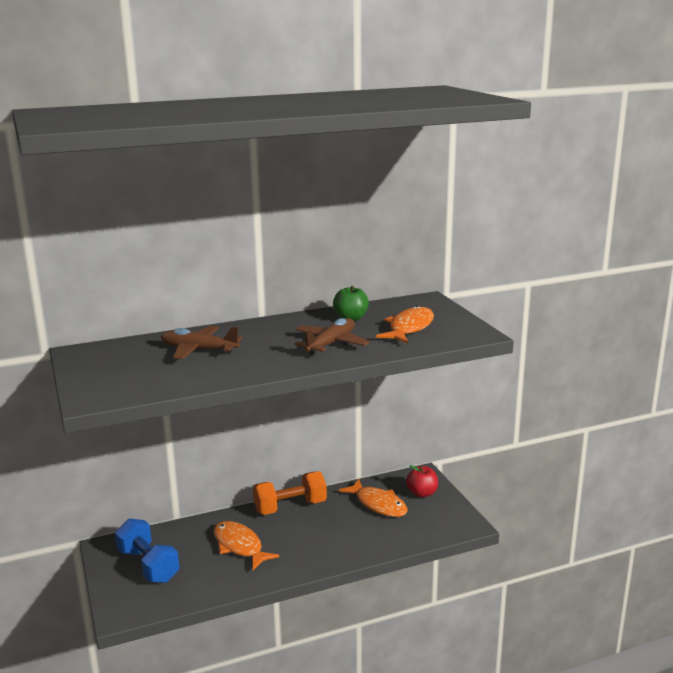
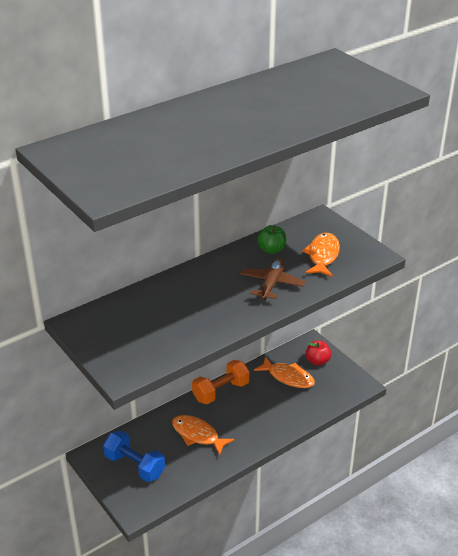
camera: 15 degrees left, 15 degrees up
brown plane [161,326,242,359] -> none

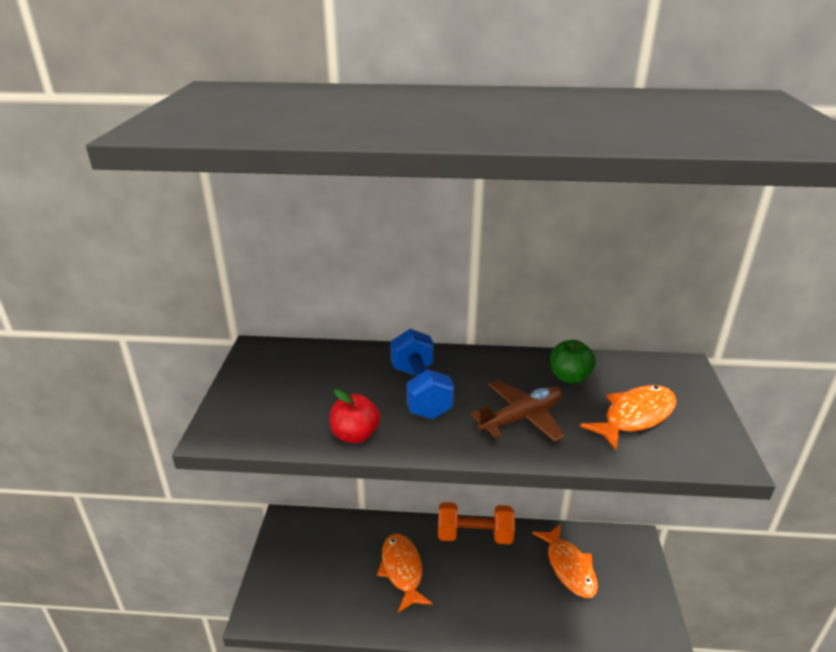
camera: 40 degrees right, 5 degrees down
blue dumbbell [103,430,165,482] -> blue dumbbell moved to [390,329,454,419]
red apple [306,341,331,365] -> red apple moved to [330,389,380,443]

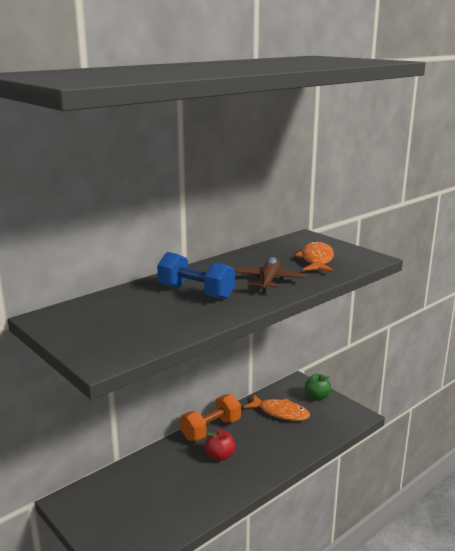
camera: 45 degrees left, 10 degrees down
red apple [330,389,380,443] -> red apple moved to [205,430,236,461]
orange fish [377,533,432,613] -> none
green apple [550,340,596,383] -> green apple moved to [305,374,331,400]

